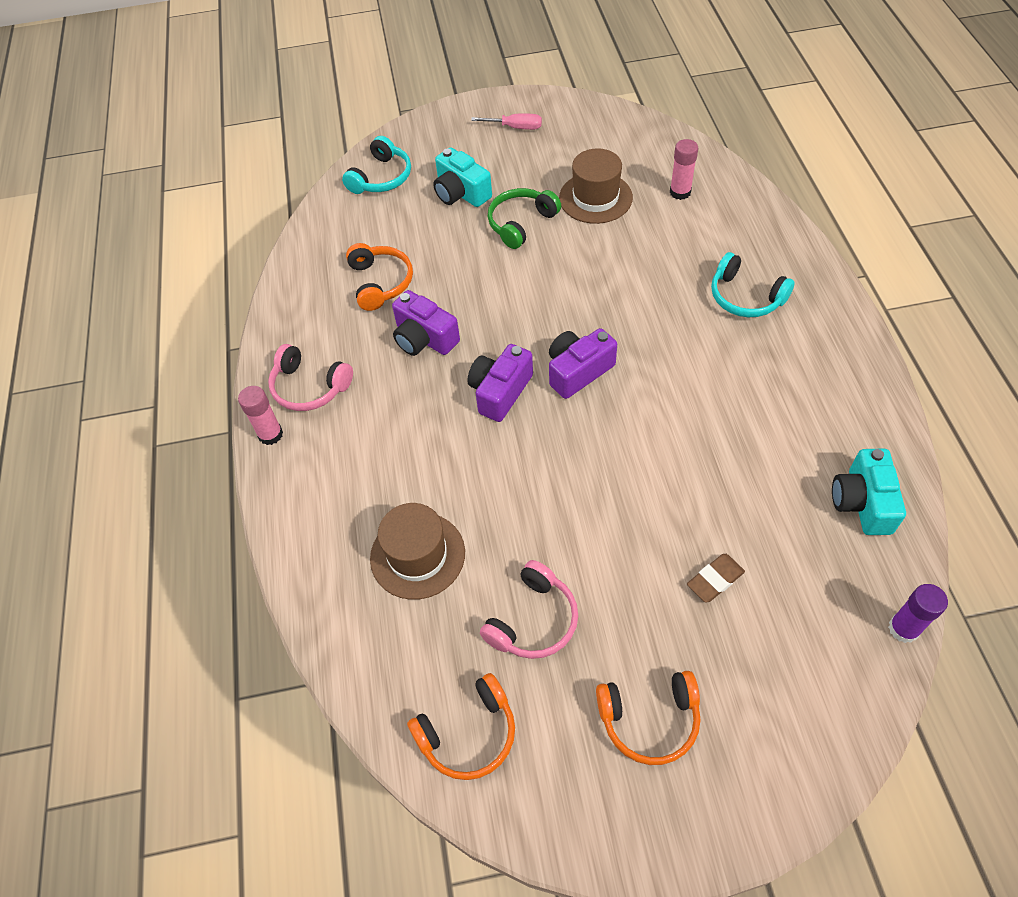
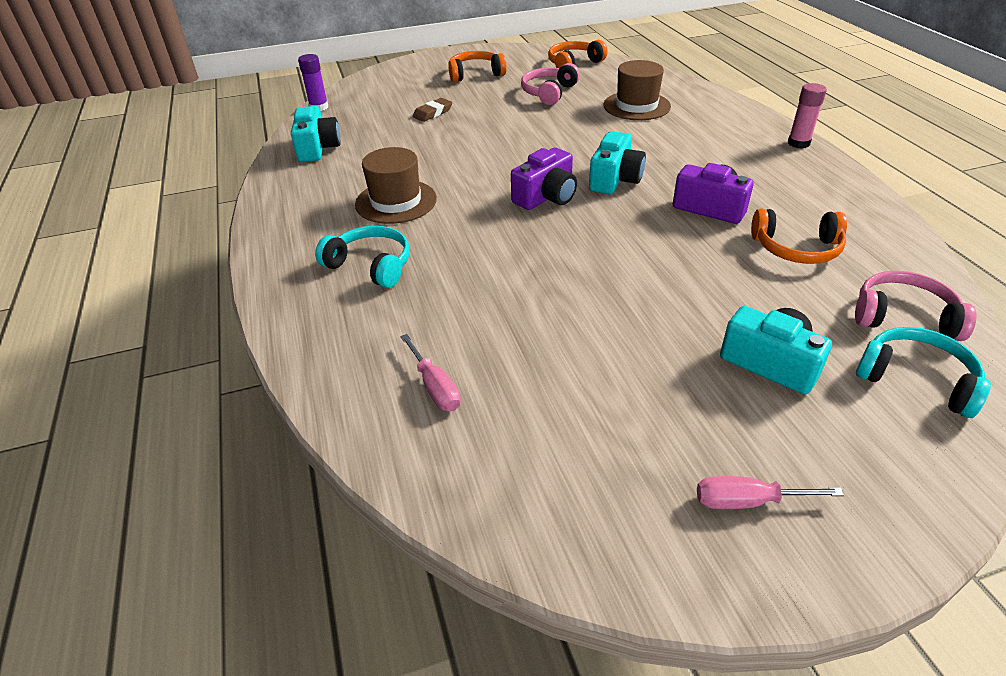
camera: 170 degrees right, 15 degrees down
pink headphones [268,344,353,411] -> pink headphones moved to [855,271,977,341]
turquoise headphones [342,136,411,194] -> turquoise headphones turned 105 degrees clockwise [856,327,991,418]
orange headphones [346,243,413,311] -> orange headphones turned 60 degrees counterclockwise [751,209,847,264]
purple camera [467,344,533,422] -> turquoise camera [589,131,646,194]
green headphones [488,188,561,249] -> none
brown hat [559,148,633,224] -> brown hat moved to [355,147,437,224]
pink glue stick [670,139,698,200] -> pink screwdriver [400,334,461,411]

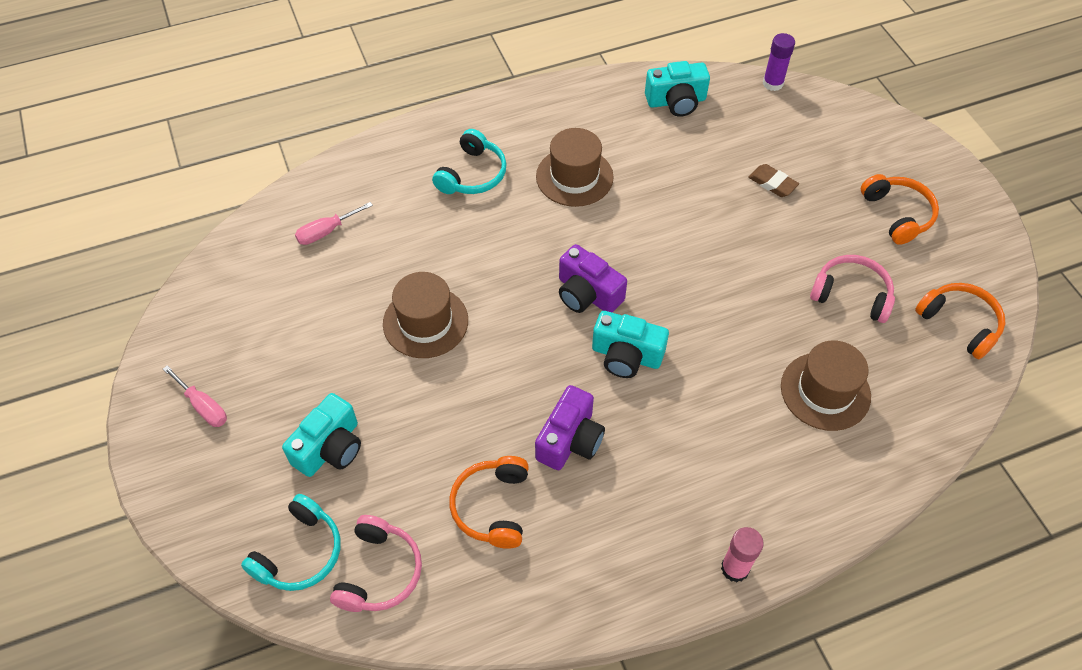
camera: 85 degrees right, 15 degrees up
pink screwdriver [697,476,844,509] -> pink screwdriver turned 135 degrees clockwise [163,365,227,427]
none -> brown hat [383,272,468,358]

